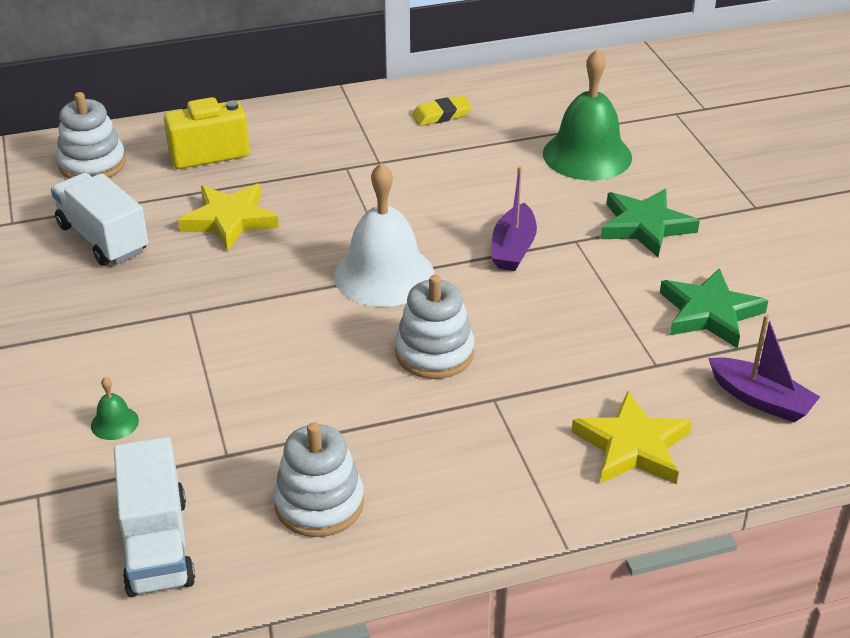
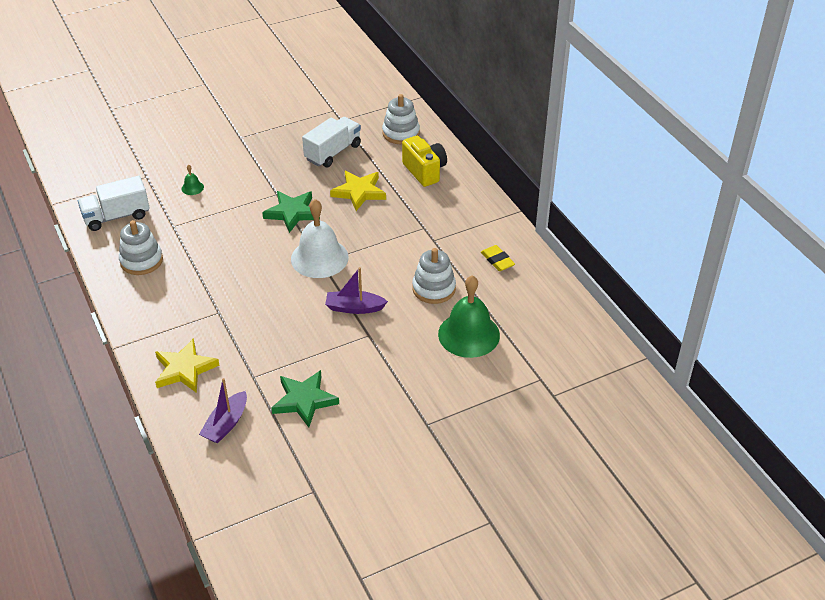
camera: 80 degrees right, 5 degrees up
white stacking toy [395,275,474,379] -> white stacking toy moved to [412,248,456,304]
green star [601,189,700,257] -> green star moved to [262,191,320,233]

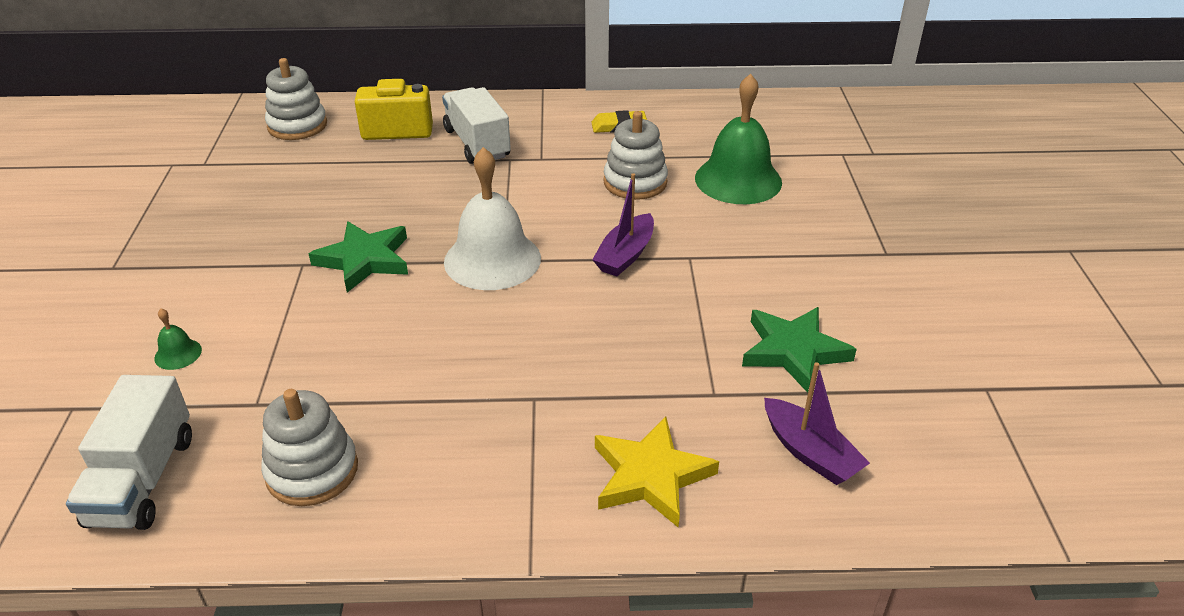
camera: 65 degrees left, 5 degrees down
white truck [302,117,361,167] -> white truck moved to [442,87,511,164]
yellow star [330,171,386,211] -> none

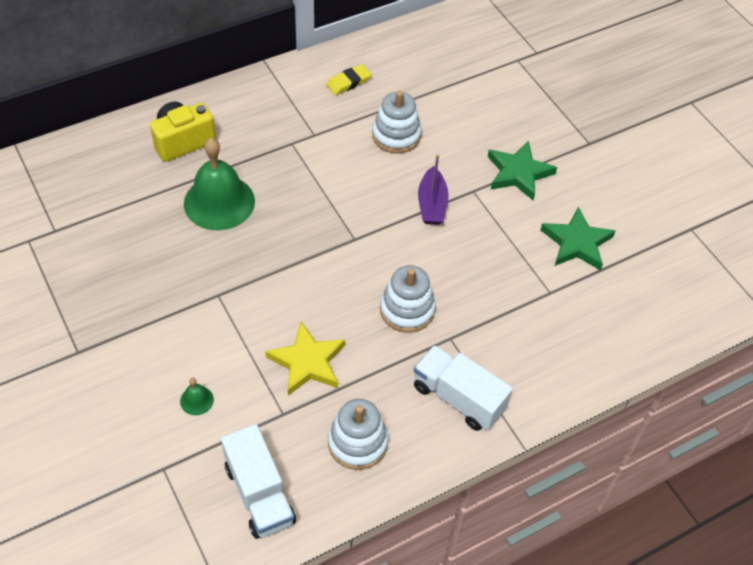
camera: 30 degrees left, 15 degrees up
white stacking toy [265,58,327,140] -> white stacking toy moved to [380,265,436,333]
green star [309,221,408,292] -> green star moved to [488,141,557,200]
white truck [442,87,511,164] -> white truck moved to [414,345,513,431]
white bell [444,147,541,290] -> none
yellow star [595,416,719,528] -> yellow star moved to [265,322,345,396]
green bell [695,74,782,204] -> green bell moved to [184,138,255,230]
purple boat [764,362,870,485] -> none

